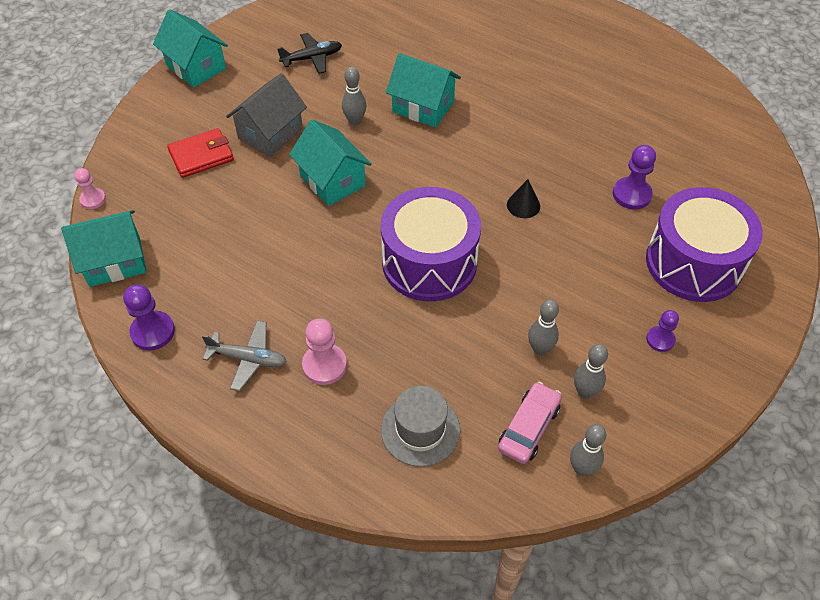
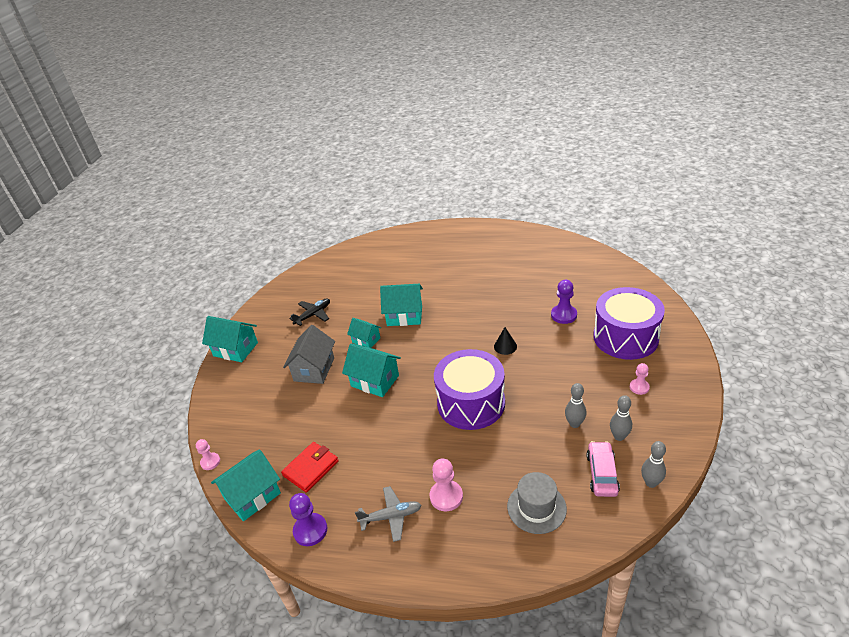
camera: 20 degrees left, 15 degrees down
red wallet [167,128,234,178] -> red wallet moved to [281,442,339,493]
grey bowling pin [342,67,366,125] -> turquoise house [347,318,381,348]
purple pawn [646,310,679,352] -> pink pawn [630,363,650,395]

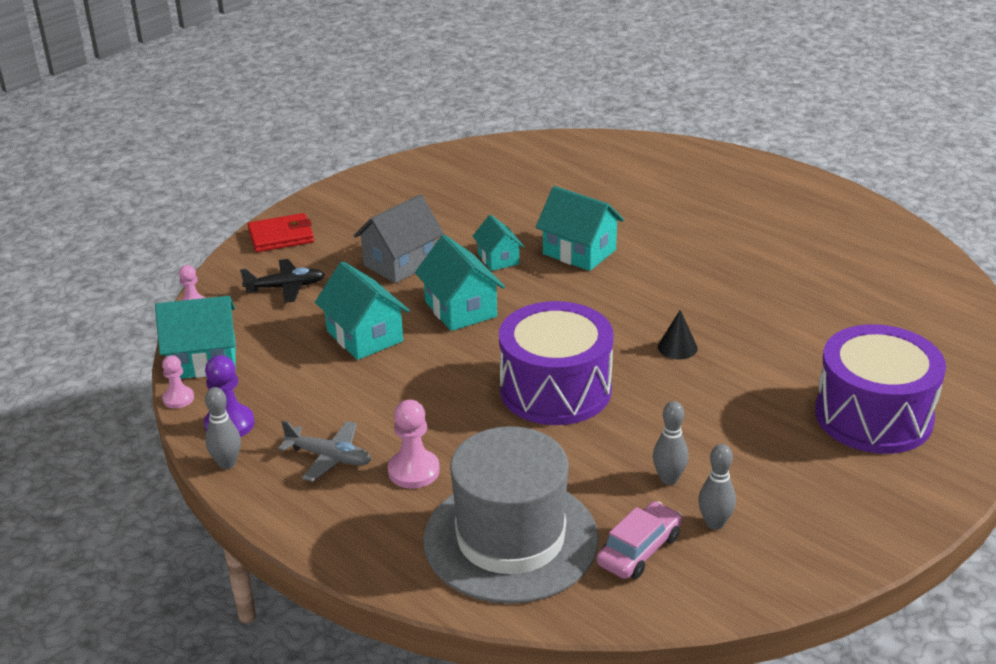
camera: 30 degrees right, 5 degrees down
turquoise house [202,316,258,362] -> turquoise house moved to [315,261,410,360]
red wallet [281,442,339,493] -> red wallet moved to [248,213,314,252]
black plane [289,298,330,326] -> black plane moved to [240,259,325,303]
grey hat [507,472,567,534] -> grey hat [423,426,599,604], size x1.87
purple pawn [551,280,577,324] -> none
pink pawn [630,363,650,395] -> pink pawn moved to [162,355,194,408]
grey bowling pin [641,441,666,488] -> grey bowling pin moved to [205,387,241,469]

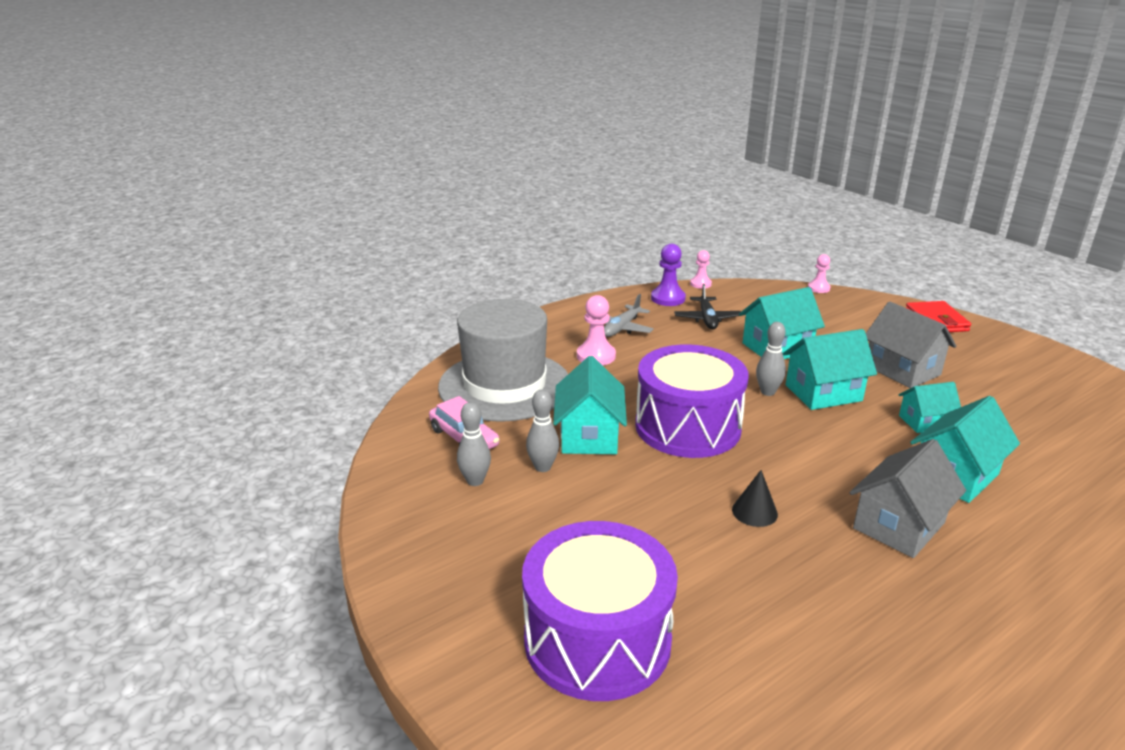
camera: 100 degrees right, 5 degrees down
turquoise house [155,296,236,379] -> turquoise house moved to [553,356,627,454]
grey bowling pin [205,387,241,469] -> grey bowling pin moved to [756,322,786,396]
black plane [240,259,325,303] -> black plane moved to [674,284,741,330]
none -> grey house [850,439,966,558]

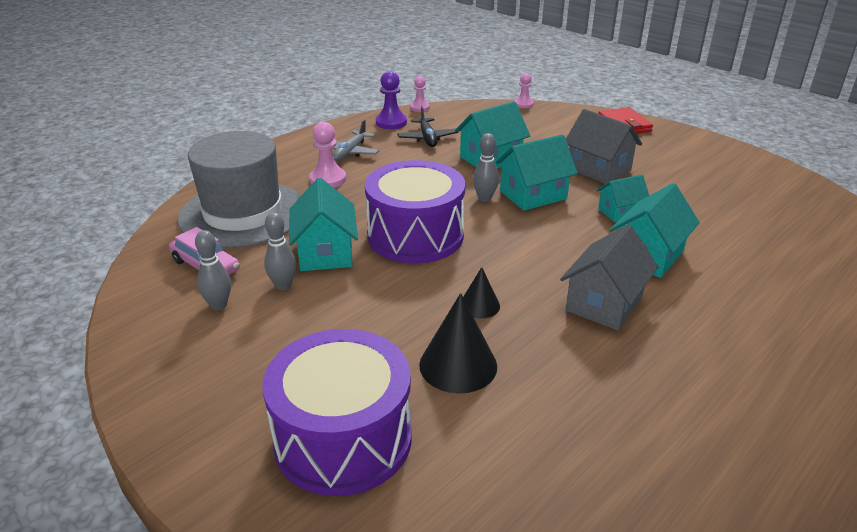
camera: 10 degrees left, 5 degrees up
none -> black cone [419,293,497,394]

